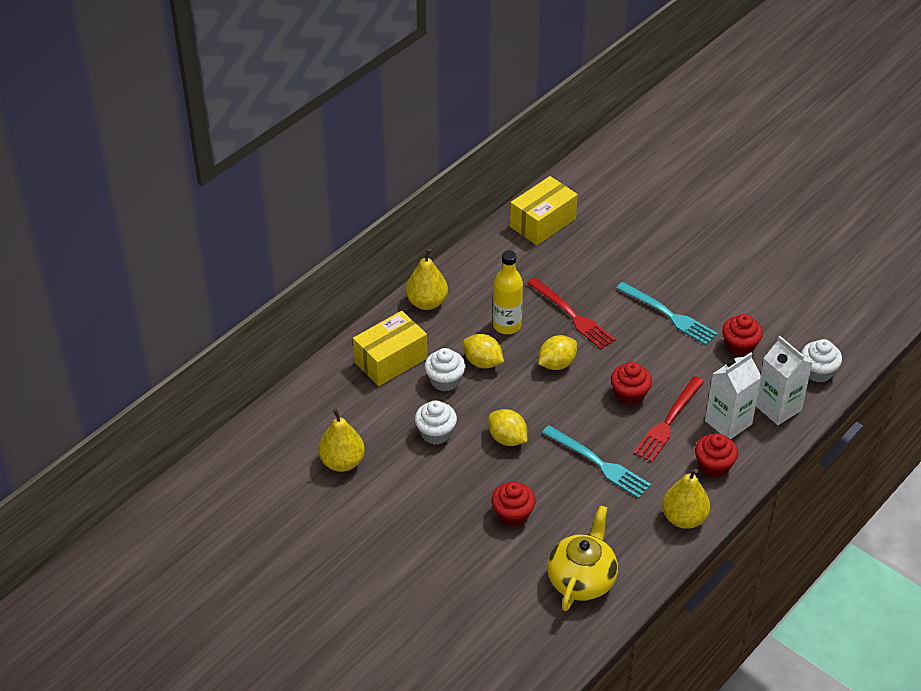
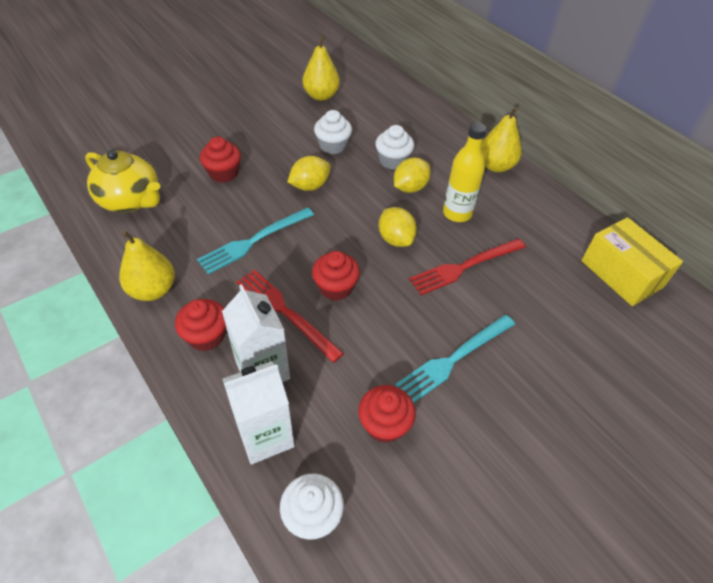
camera: 100 degrees right, 5 degrees up
yellow box [353,311,427,386] -> none

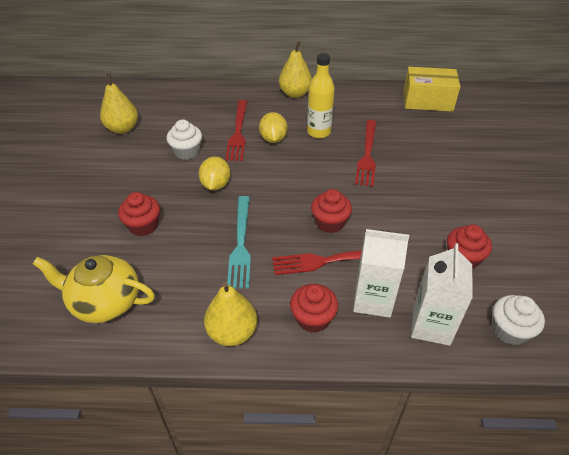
camera: 50 degrees left, 5 degrees down
yellow teapot [85,150,160,212] -> yellow teapot turned 150 degrees counterclockwise [33,255,155,323]
white cupcake [375,125,414,170] -> red fork [225,100,248,161]
yellow lemon [379,207,417,247] -> none
turquoise fork [395,315,515,403] -> none

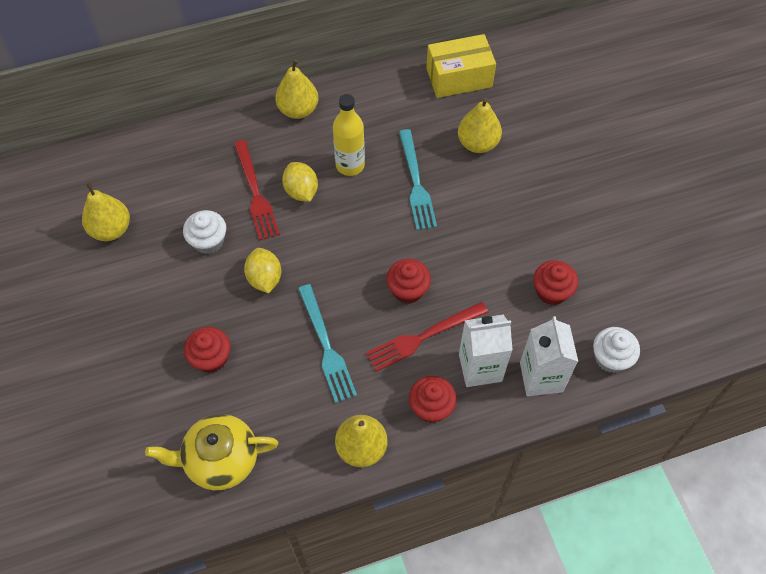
camera: 20 degrees left, 15 degrees up
red fork [355,120,376,187] -> turquoise fork [399,129,437,230]
none -> yellow pear [458,97,502,153]

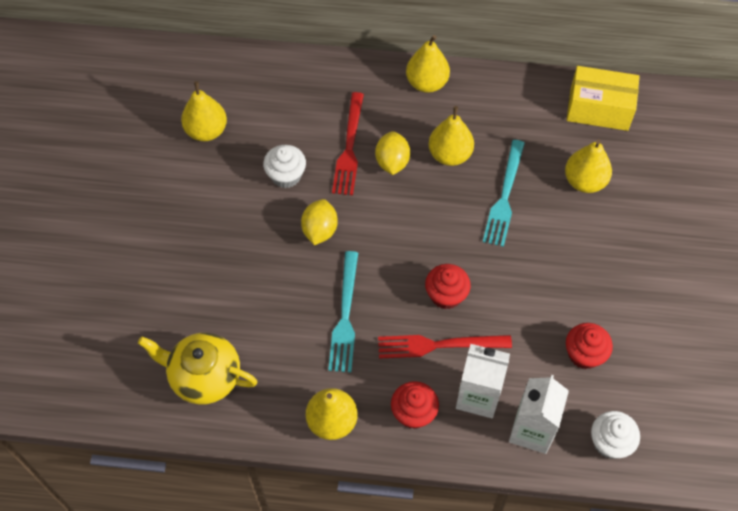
camera: 25 degrees right, 0 degrees up
red cupcake [184,327,230,373] -> none
yellow bottle [333,94,365,176] -> yellow pear [429,106,474,166]

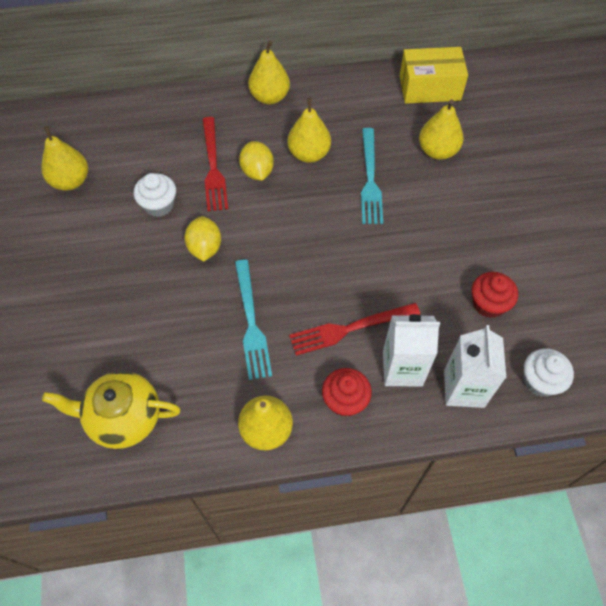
camera: 15 degrees left, 0 degrees up
red cupcake [425,264,471,309] -> none

